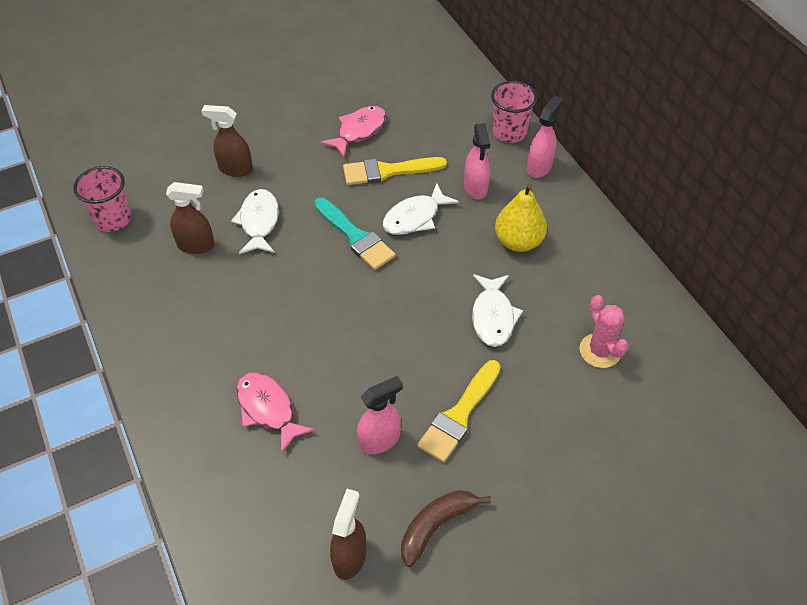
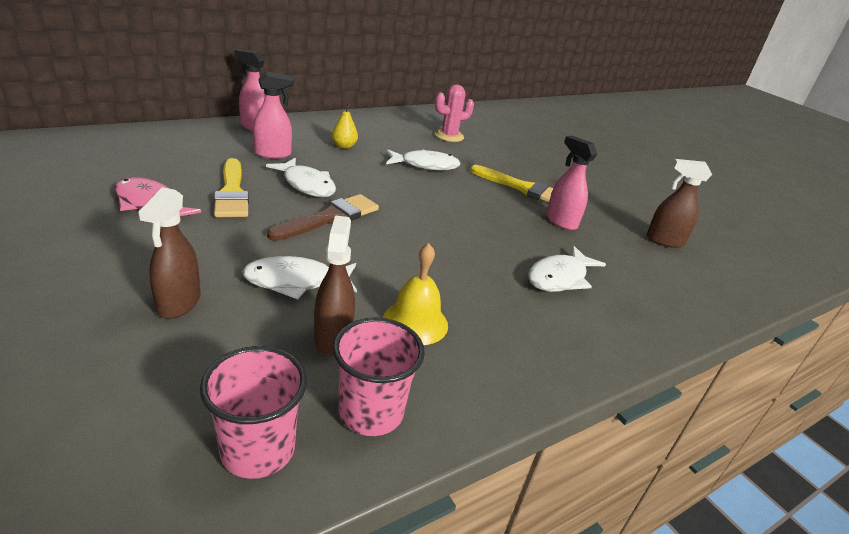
camera: 100 degrees left, 20 degrees down
pink fish [236,373,315,454] -> white fish [528,246,606,292]
turquoise brush [314,197,395,270] -> brown brush [267,194,379,241]
brown banana [401,490,491,567] -> none
pink cup [491,81,537,143] -> pink cup moved to [333,317,425,436]
yellow pear [495,183,547,252] -> yellow pear [332,103,358,149], size x0.58
none -> yellow bell [383,243,448,345]

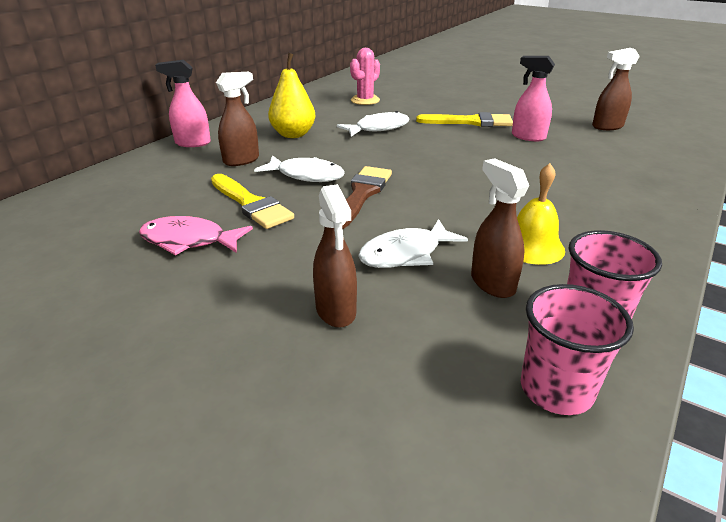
camera: 20 degrees left, 0 degrees up
pink spray bottle [253,71,294,159] -> brown spray bottle [216,72,259,166]
yellow pear [332,103,358,149] -> yellow pear [268,53,315,138], size x1.72
white fish [528,246,606,292] -> none

